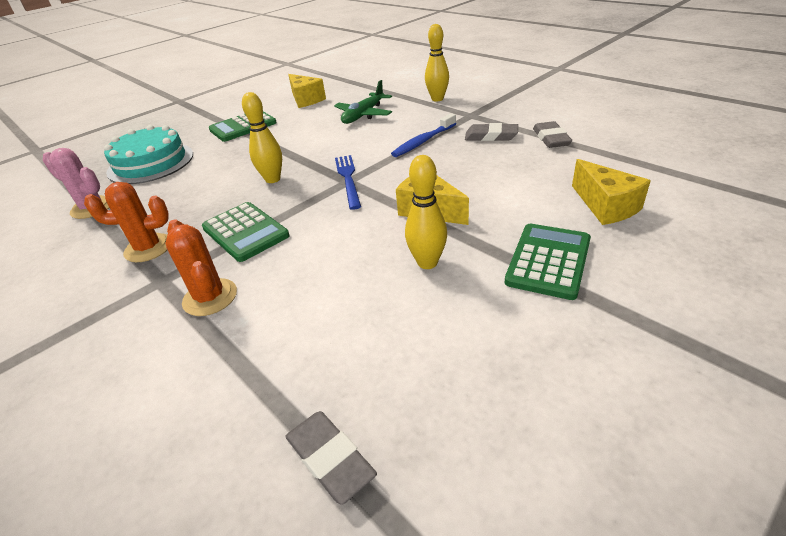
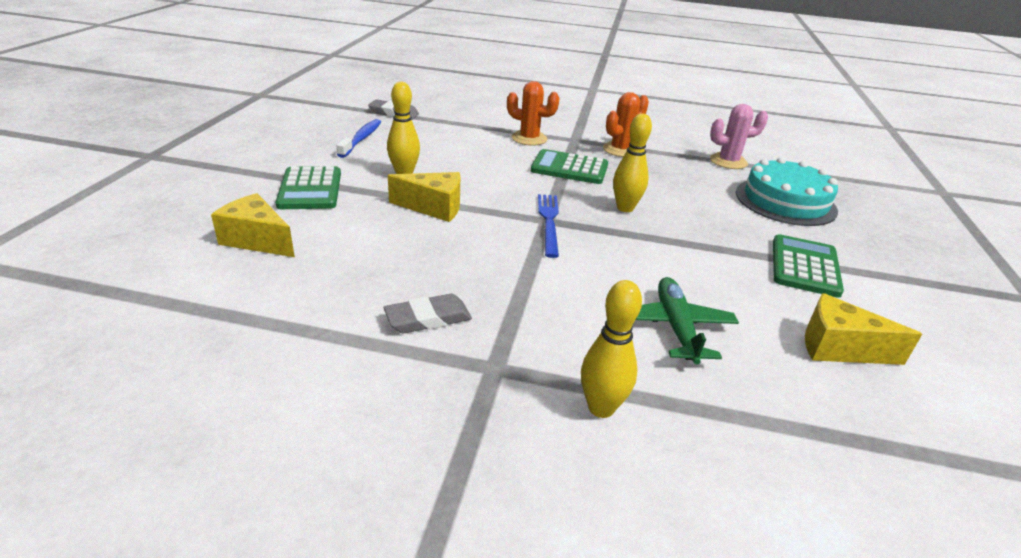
camera: 140 degrees right, 5 degrees down
blue fork [335,155,361,210] -> blue fork turned 135 degrees counterclockwise [538,194,559,258]
blue toothbrush [391,113,456,157] -> blue toothbrush moved to [336,119,381,158]
grey eraser [533,121,572,148] -> none

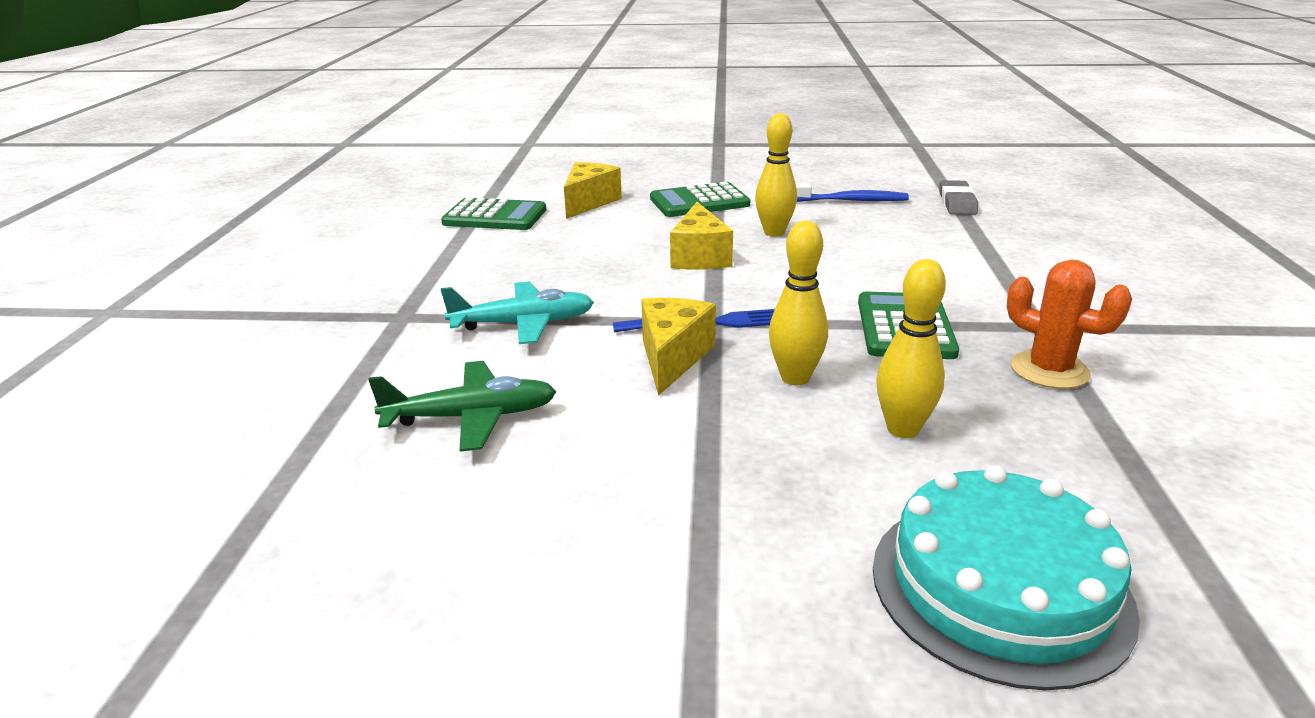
camera: 85 degrees right, 5 degrees down
grey eraser [383,294,472,333] -> none
orange cactus [507,81,560,146] -> none
yellow bowling pin [581,280,642,418] -> yellow bowling pin moved to [876,259,946,438]
pink cactus [710,104,768,169] -> none
green calculator [773,234,844,298] -> green calculator moved to [441,197,546,230]
yellow cheese [805,293,922,365] -> yellow cheese moved to [641,298,716,396]
none -> turquoise plane [441,282,594,344]

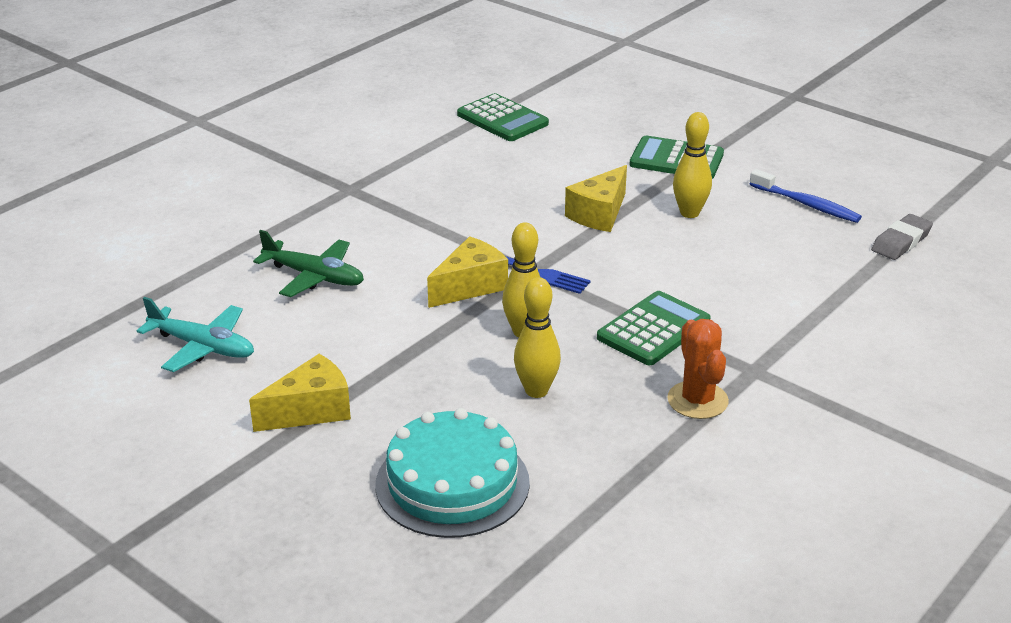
camera: 35 degrees right, 5 degrees up
turquoise plane [441,282,594,344] -> turquoise plane moved to [137,297,254,372]
yellow cheese [564,162,622,219] -> yellow cheese moved to [249,354,351,432]

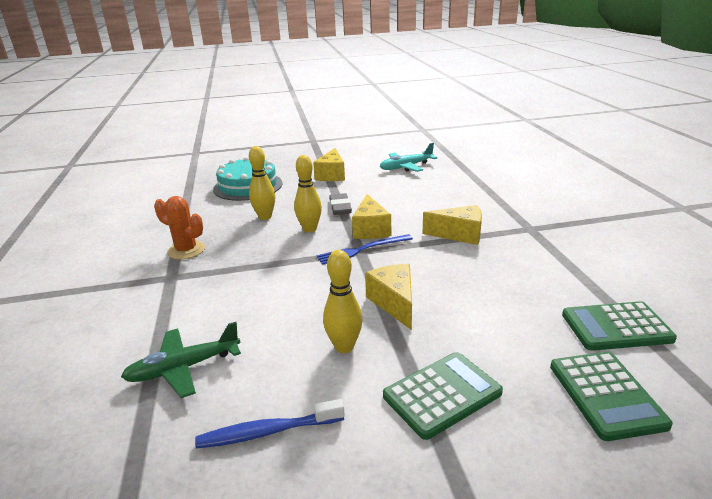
camera: 130 degrees right, 5 degrees down
green plane [253,230,364,297] -> green plane moved to [121,322,241,398]
green calculator [597,291,711,365] -> green calculator moved to [550,352,673,441]
grey eraser [871,214,933,260] -> grey eraser moved to [329,193,352,215]
none -> yellow cheese [423,205,482,245]

